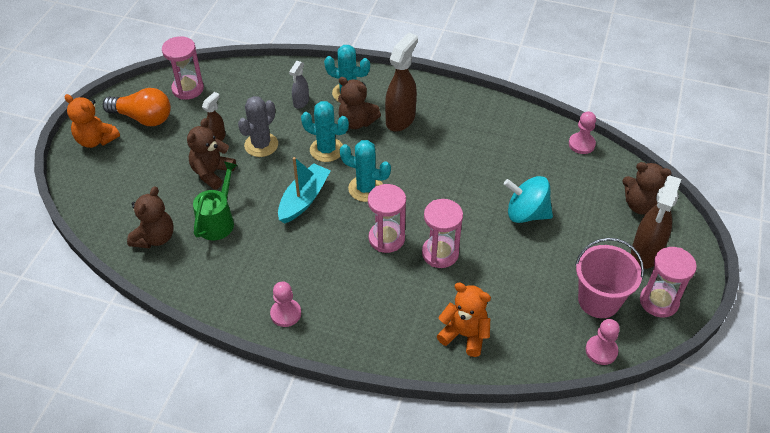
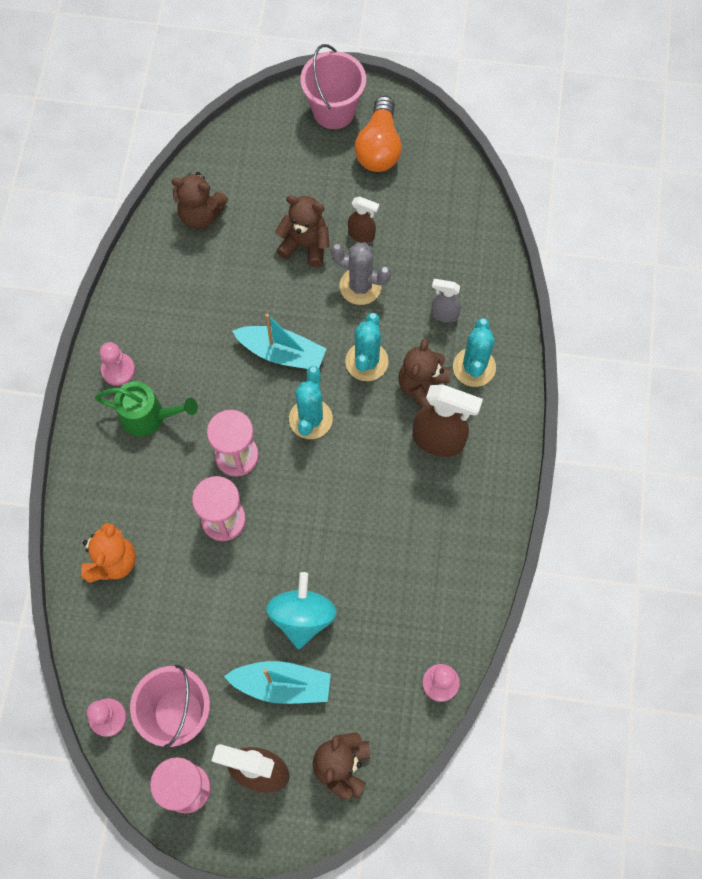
camera: 80 degrees right, 20 degrees up
orange teddy bear [64,94,120,148] -> pink bucket [300,44,366,129]
pink hourglass [162,36,204,100] -> none
green watering can [193,161,237,240] -> green watering can moved to [95,381,198,437]
none -> turquoise boat [224,661,331,704]

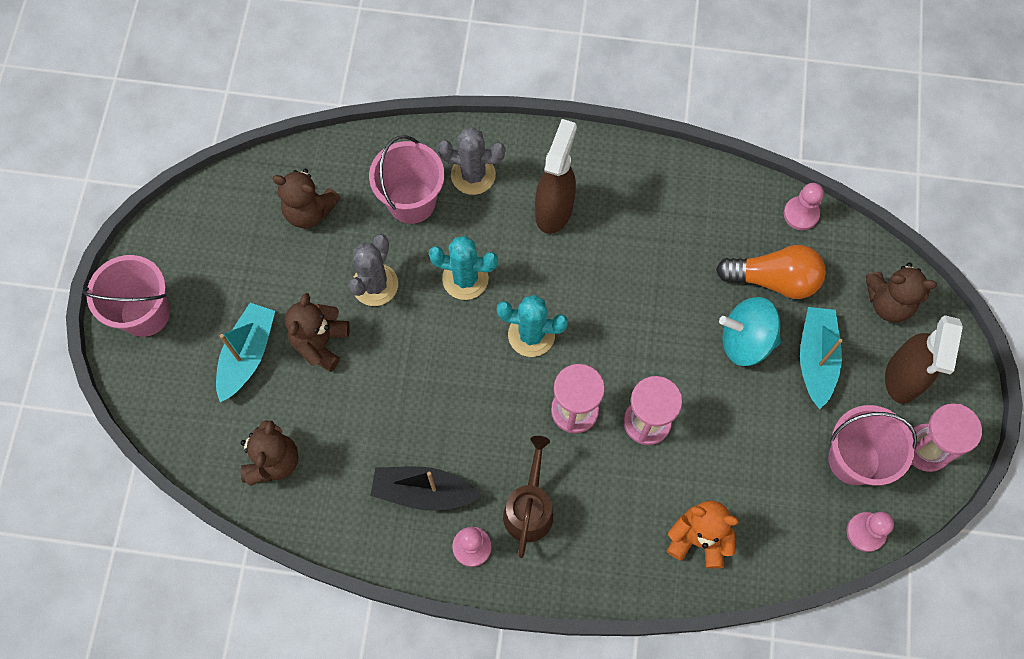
camera: 90 degrees left, 0 degrees up
green watering can [95,381,198,437] -> brown watering can [503,436,553,558]
turquoise boat [232,313,326,369] -> turquoise boat moved to [216,303,275,402]
brown spray bottle [348,197,379,243] -> none
orange light bulb [354,96,402,172] -> orange light bulb moved to [716,245,826,299]
brown teddy bear [398,339,450,407] -> brown teddy bear moved to [272,169,340,228]
grey spray bottle [431,279,461,322] -> pink bucket [369,135,444,224]
turquoise cactus [453,318,496,387] -> grey cactus [438,127,505,195]
none -> black boat [371,467,482,511]

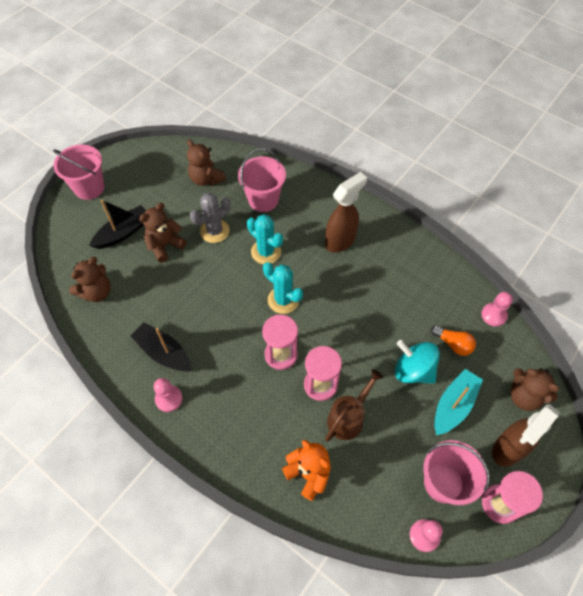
camera: 30 degrees right, 10 degrees down
turquoise boat [216,303,275,402] -> black boat [89,200,146,249]
grey cactus [438,127,505,195] -> none
brown watering can [503,436,553,558] -> brown watering can moved to [325,369,384,442]
orange light bulb [716,245,826,299] -> orange light bulb [431,325,476,356], size x0.63

